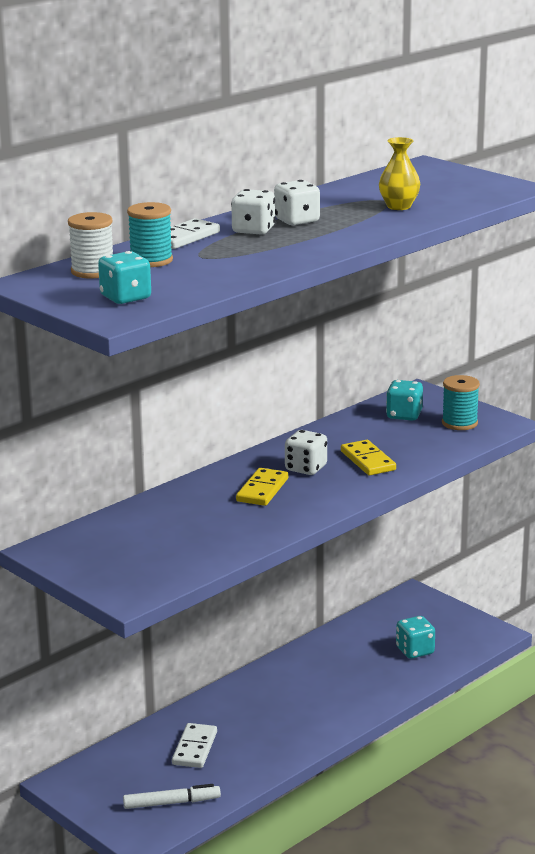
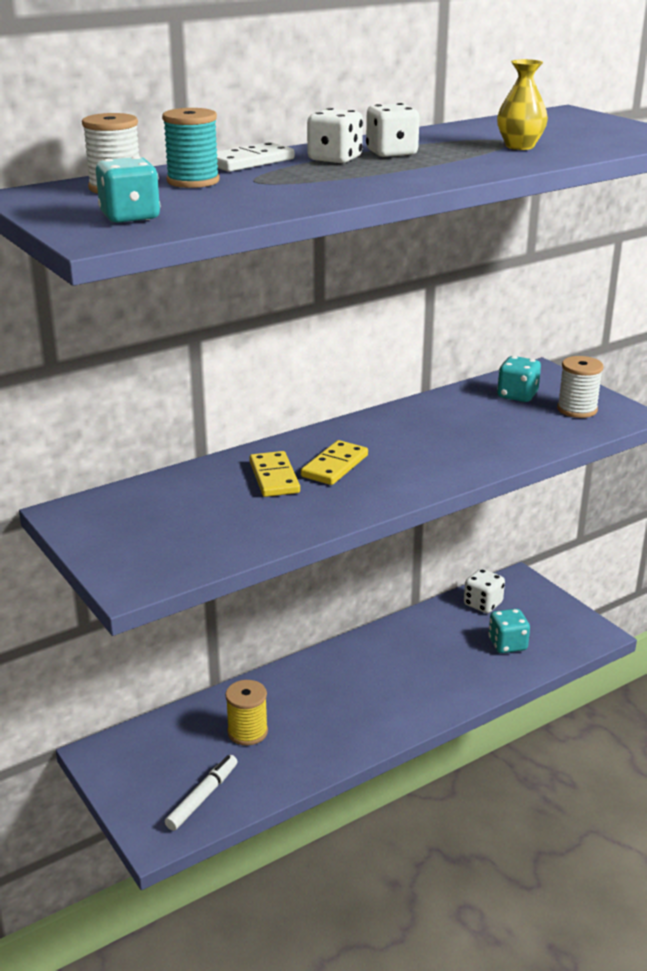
camera: 10 degrees right, 5 degrees up
white marker [123,784,221,809] -> white marker turned 60 degrees counterclockwise [165,755,238,831]
white domino [172,723,217,768] -> yellow spool [225,680,268,745]
white dice [285,430,327,475] -> white dice moved to [464,569,505,613]
yellow domino [341,440,396,475] -> yellow domino moved to [249,451,300,497]
turquoise spool [442,375,480,430] -> white spool [557,356,603,418]

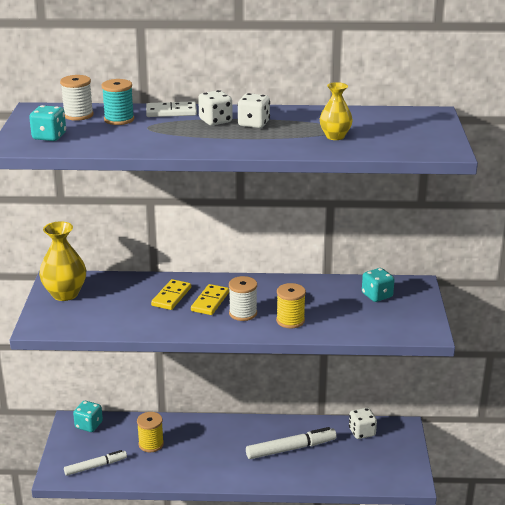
camera: 35 degrees right, 0 degrees up
yellow domino [301,440,368,485] -> yellow domino turned 45 degrees counterclockwise [191,284,229,315]
turquoise dice [488,608,530,653] -> turquoise dice moved to [73,401,103,432]
white spool [557,356,603,418] -> white spool moved to [229,276,257,321]
none -> yellow vase [39,221,86,301]
none -> white marker [246,427,337,459]
none -> yellow spool [276,283,306,329]

